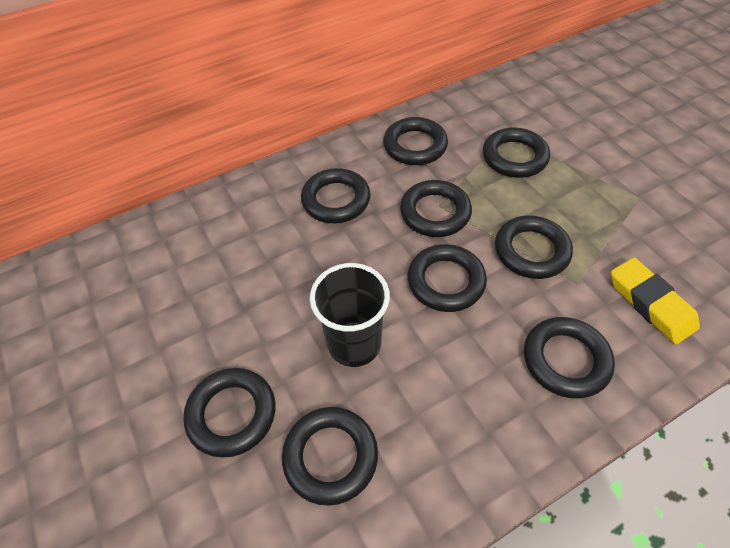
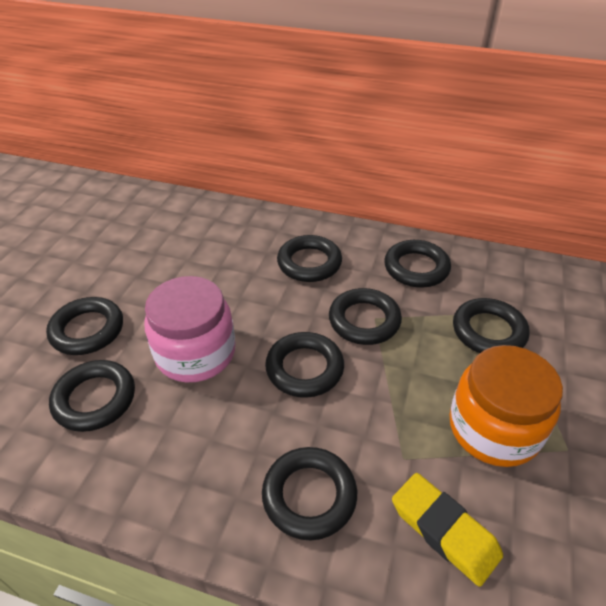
camera: 45 degrees right, 10 degrees down
black cup [310,263,390,367] -> pink jar [144,276,235,382]
black ring [495,216,573,279] -> none
yellow eraser [611,257,700,344] -> yellow eraser turned 60 degrees counterclockwise [392,473,503,587]
none -> orange jar [449,345,563,467]

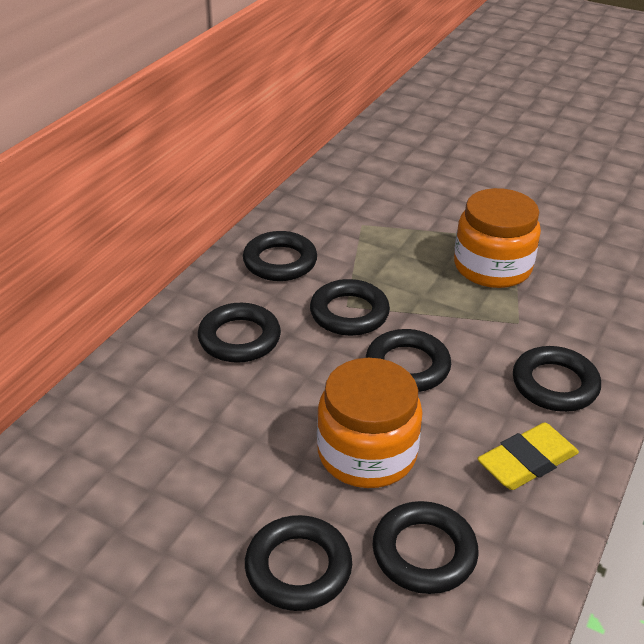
camera: 80 degrees left, 5 degrees down
pink jar [144,276,235,382] -> orange jar [317,358,423,488]
yellow eraser [392,473,503,587] -> yellow eraser moved to [477,423,579,490]
black ring [453,298,530,353] -> none

